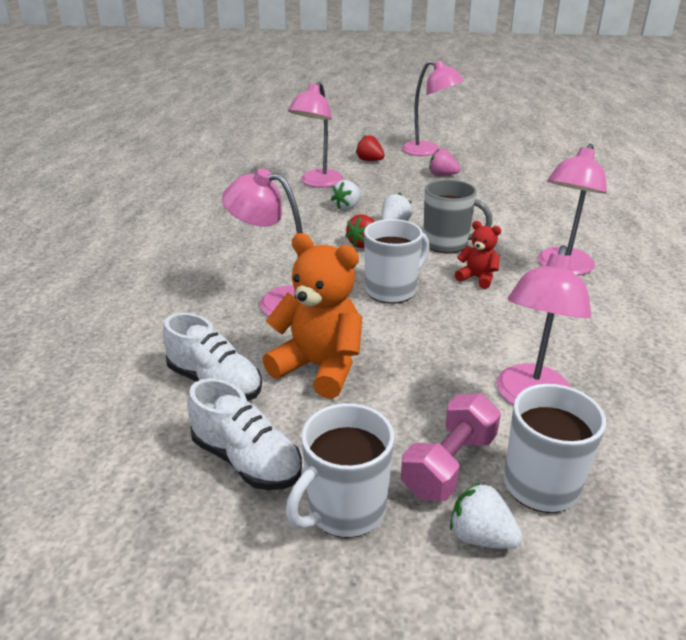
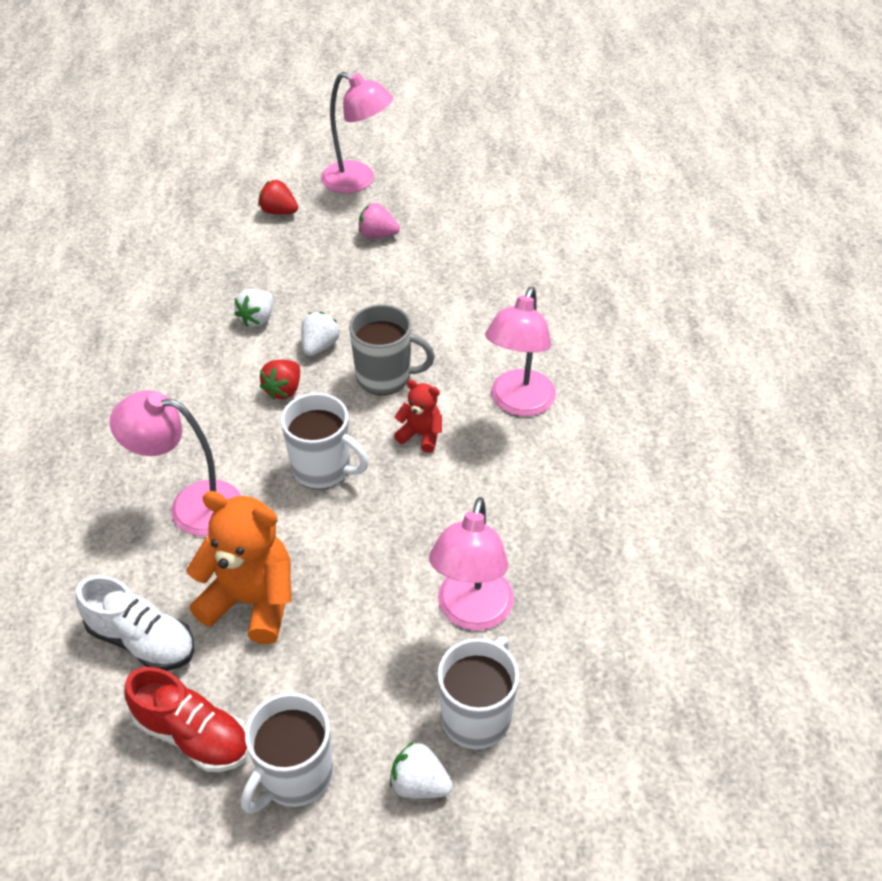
camera: 10 degrees left, 15 degrees up
white shoe [187,378,302,490] -> red shoe [124,667,249,772]
pink lamp [288,82,344,187] -> none
white mug [364,219,430,304] -> white mug turned 75 degrees clockwise [281,393,368,489]
pink dumbbell [401,393,501,501] -> none

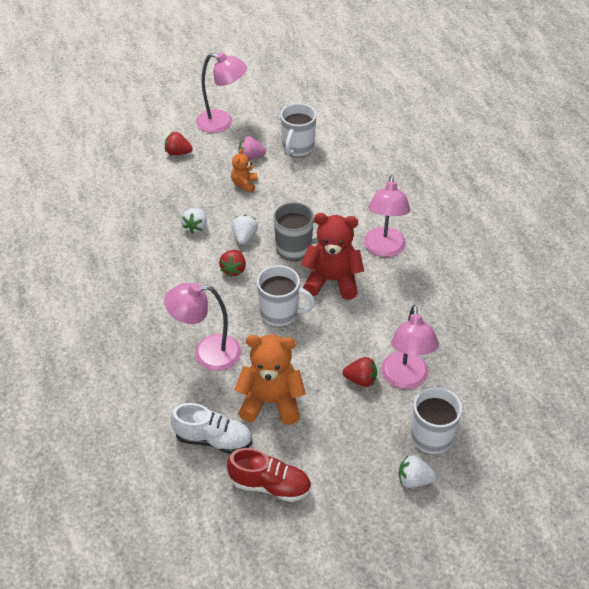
camera: 15 degrees left, 0 degrees up
white mug [241,693,333,813] -> white mug moved to [280,103,316,157]
red teddy bear [394,380,442,453] -> red teddy bear [301,213,364,300], size x1.91
none -> orange teddy bear [231,148,257,192]
none -> red strawberry [342,357,377,387]

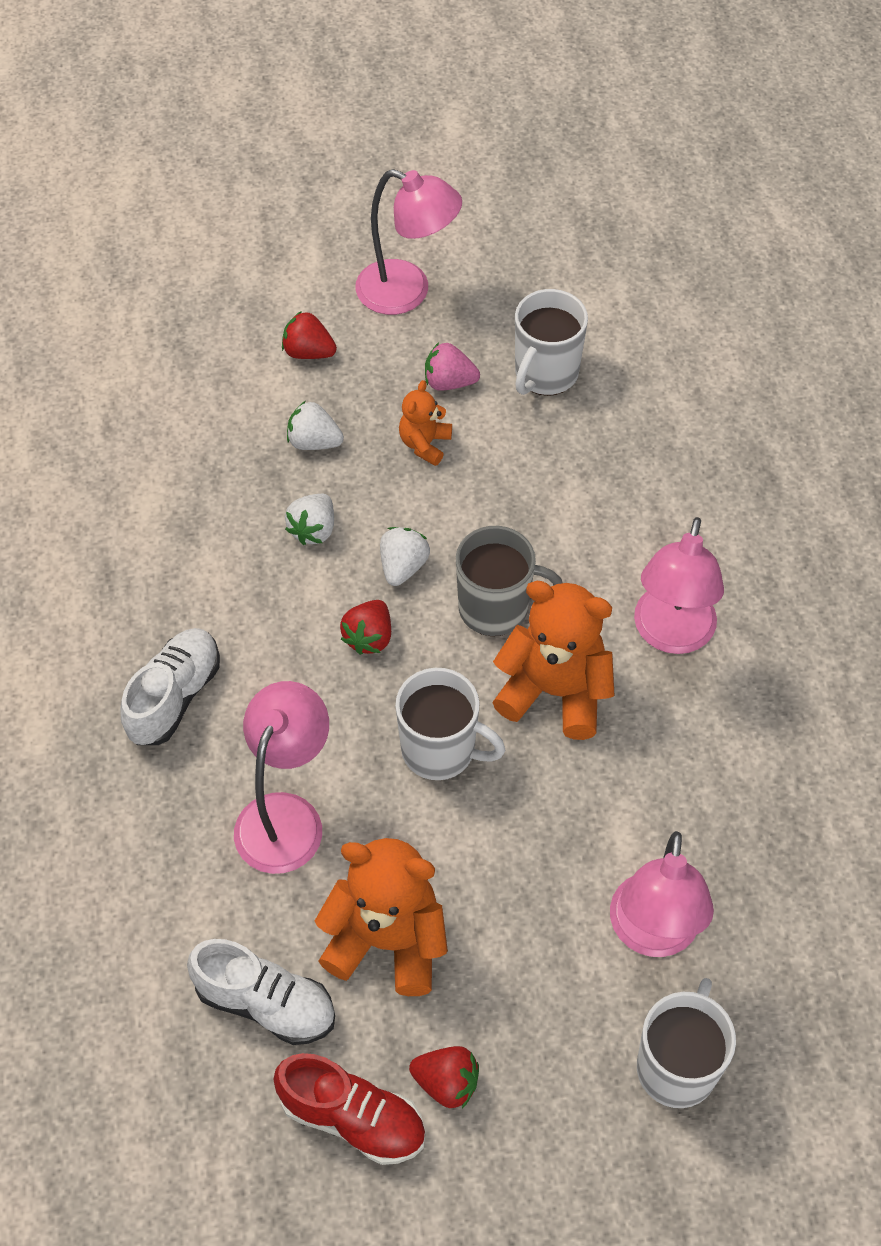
camera: 10 degrees right, 10 degrees up
pink lamp [164,283,241,371] -> pink lamp turned 105 degrees clockwise [234,681,329,874]
red teddy bear [301,213,364,300] -> orange teddy bear [492,581,614,740]
red strawberry [342,357,377,387] -> red strawberry moved to [409,1046,479,1108]
white strawberry [399,455,436,488] -> white strawberry moved to [287,401,344,450]
none -> white shoe [120,628,220,745]

